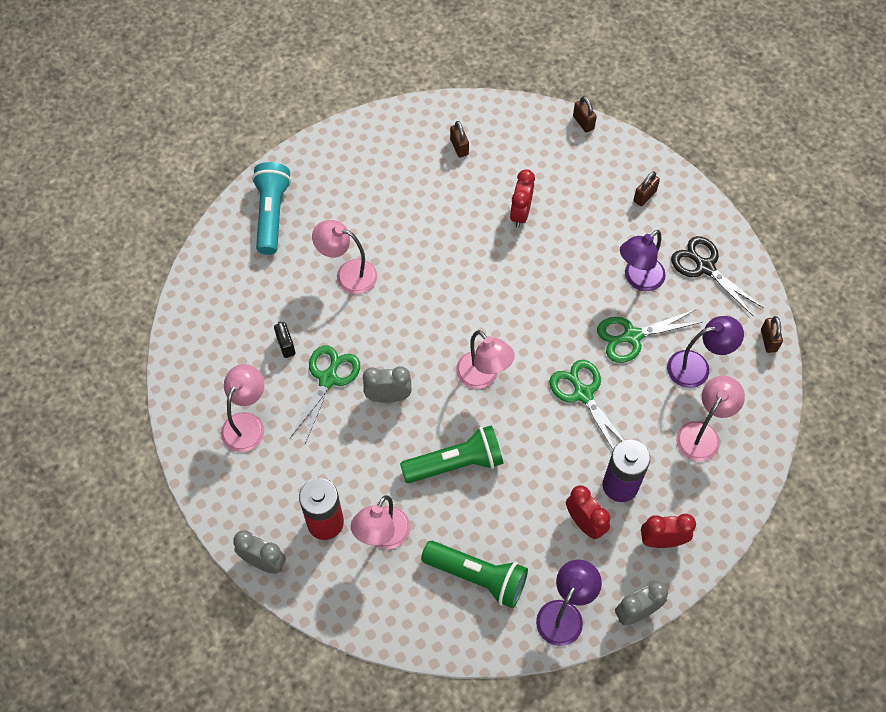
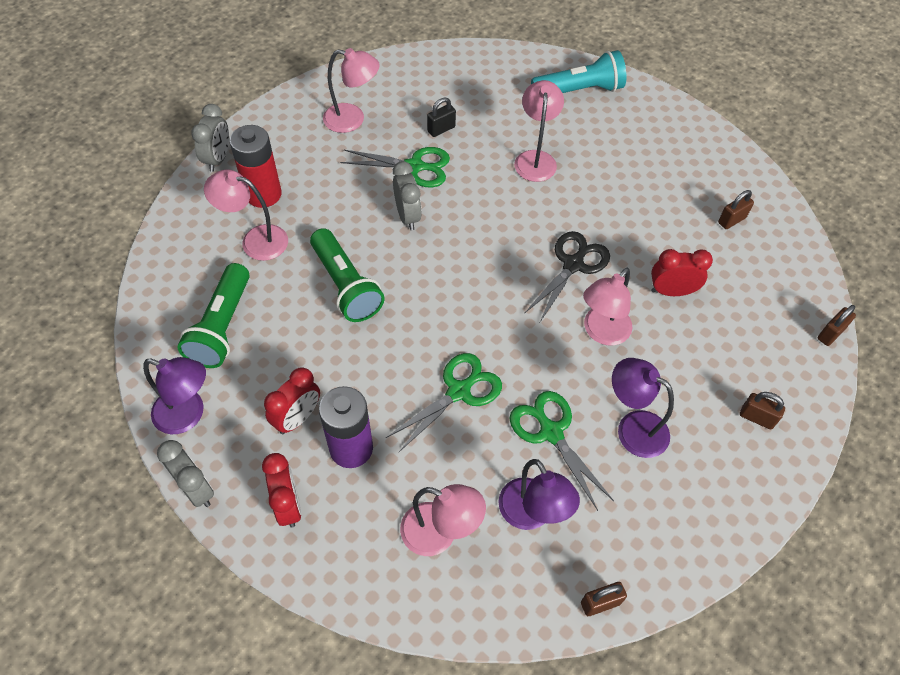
camera: 75 degrees right, 5 degrees down
pink lamp [456,330,515,389] -> pink lamp moved to [583,268,633,345]
black scissors [671,236,764,317] -> black scissors moved to [524,231,610,322]

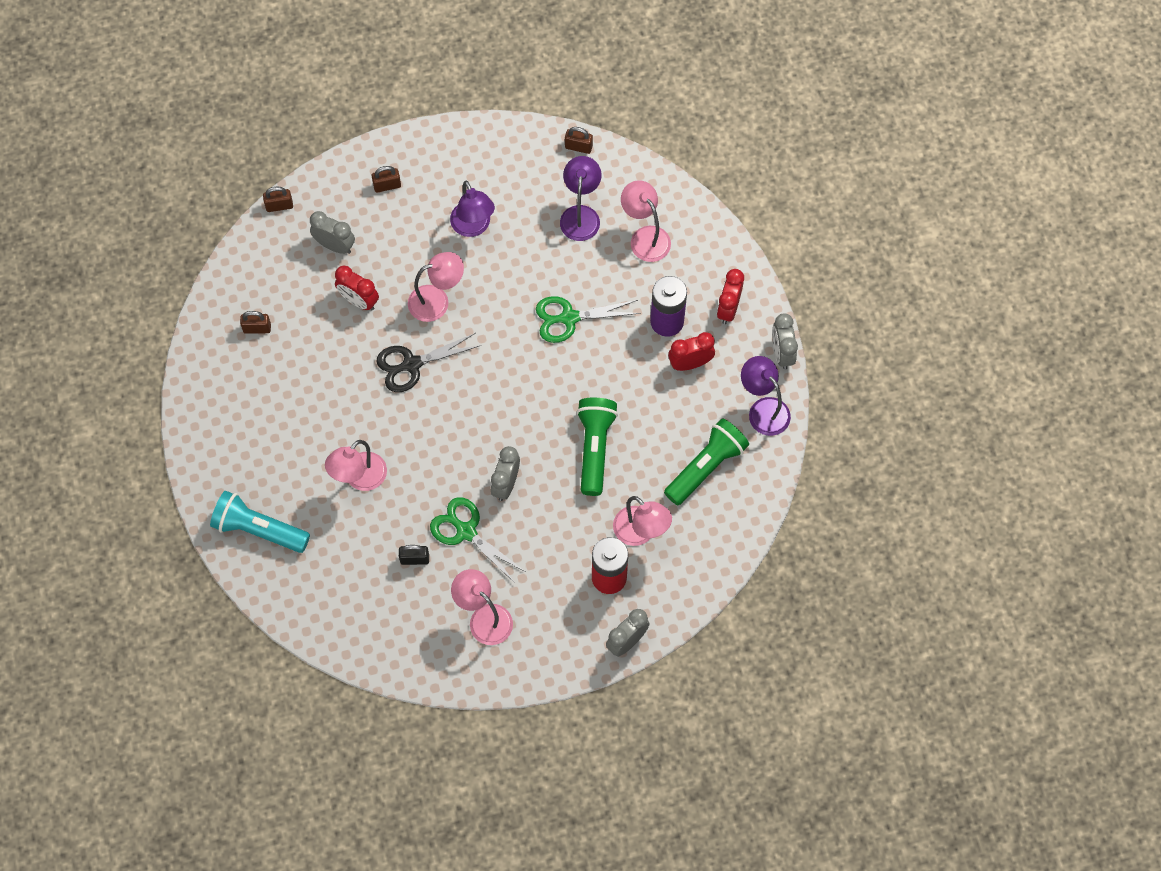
camera: 145 degrees left, 10 degrees up
green scissors [509,391,614,511] -> none
brown padlock [740,392,785,429] -> brown padlock turned 75 degrees counterclockwise [372,166,401,193]
none -> grey clock [310,211,355,254]

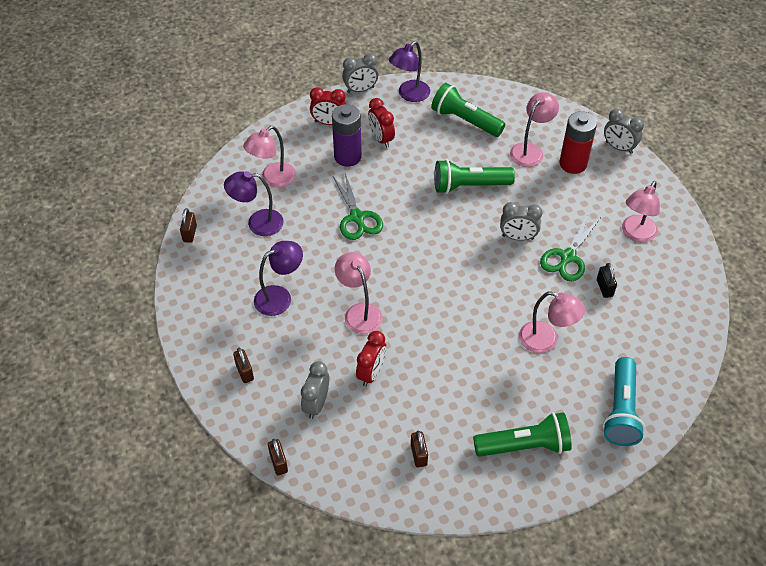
camera: 100 degrees left, 15 degrees down
black scissors [377,333,481,392] -> none
none -> green flashlight [473,412,572,457]

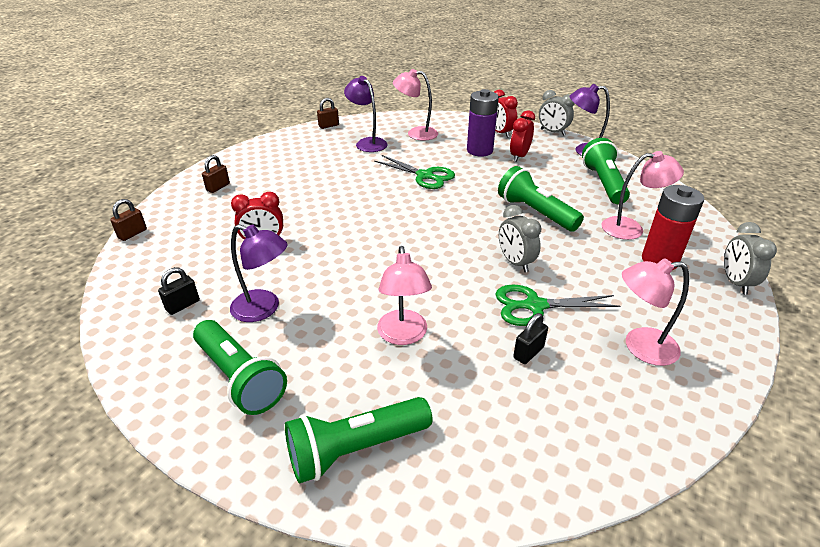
camera: 55 degrees right, 15 degrees down
purple lamp [254,241,303,316] -> purple lamp moved to [230,224,288,322]
grey clock [301,361,329,419] -> none
green scissors [333,173,383,240] -> green scissors turned 90 degrees counterclockwise [374,155,455,189]
pink lamp [335,252,383,334] -> none
brown padlock [411,430,428,467] -> black padlock [158,267,200,315]
turquoise flashlight [603,357,645,446] -> green flashlight [285,397,433,484]

